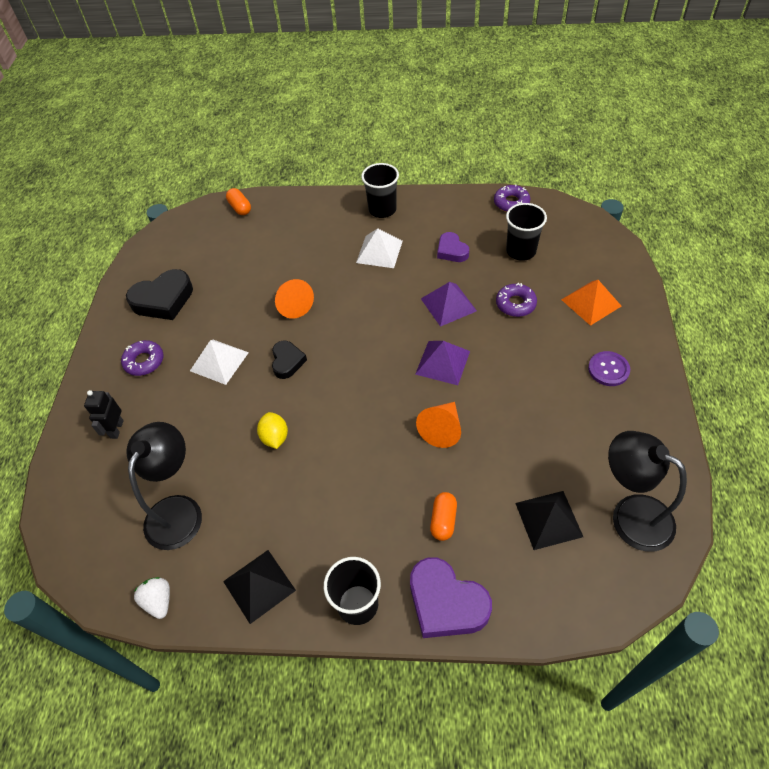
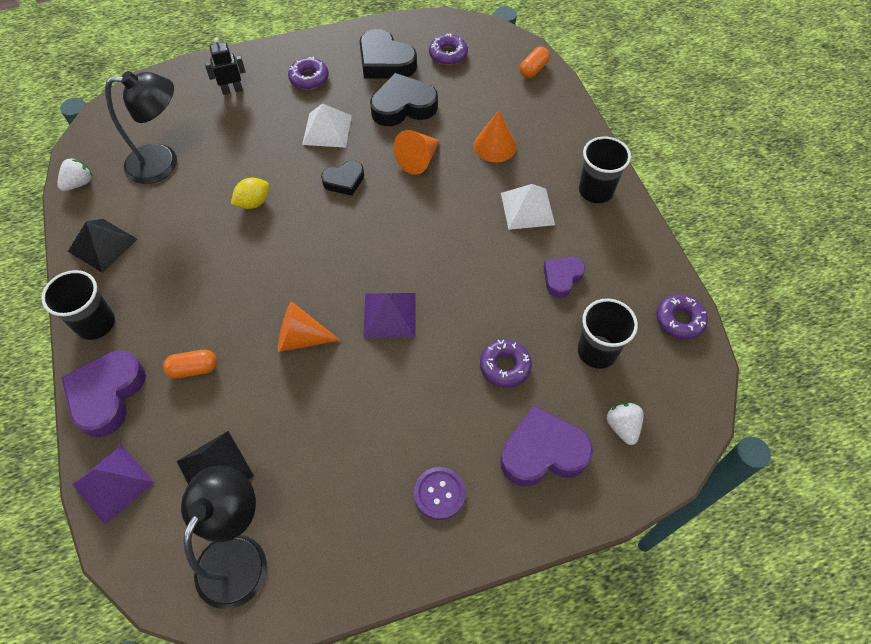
camera: 65 degrees right, 5 degrees up
purple pyramid [421,282,477,327] -> purple pyramid moved to [72,445,155,525]
orange pyramid [561,280,621,326] -> purple heart [500,406,593,486]
none -> black heart [370,73,438,126]
none -> purple donut [429,33,468,65]
none -> orange cone [474,110,517,162]
none -> white strawberry [606,402,644,445]

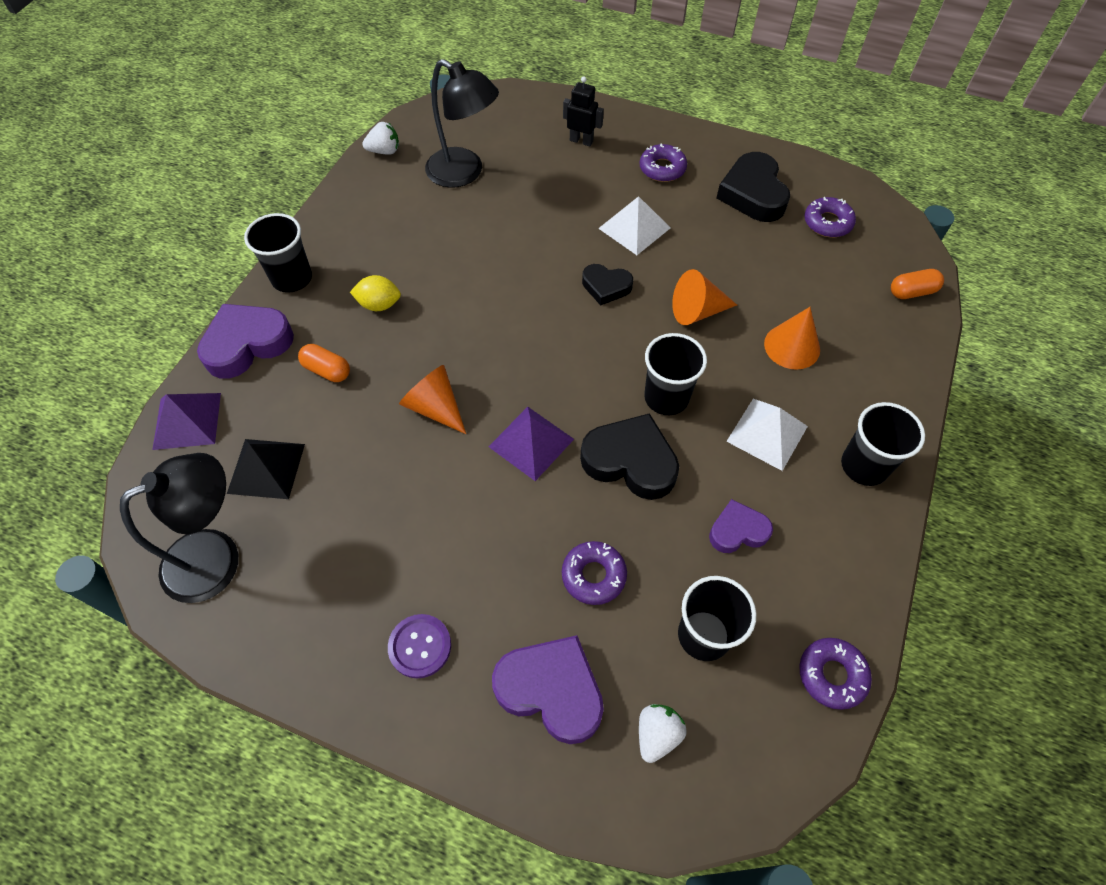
camera: 40 degrees right, 0 degrees up
black pyramid [68,219,137,273] -> none
yellow lemon [231,178,270,209] -> yellow lemon moved to [350,275,401,311]
black heart [370,73,438,126] -> black heart moved to [580,413,679,500]
none -> black cup [644,333,707,415]

